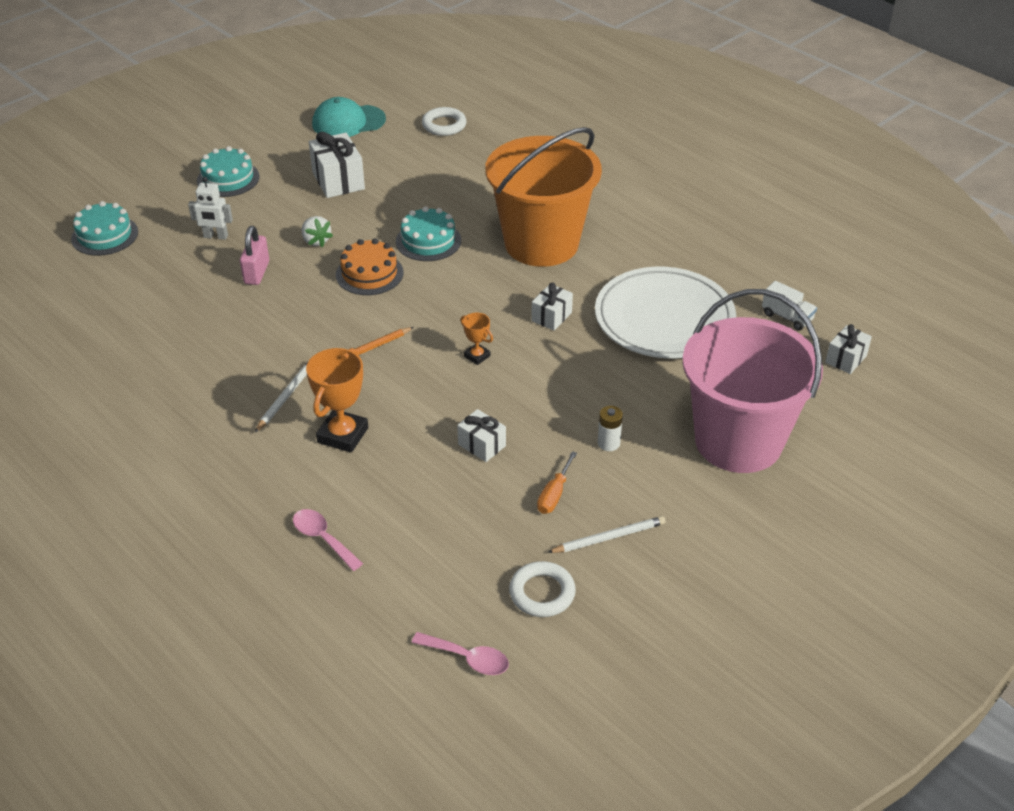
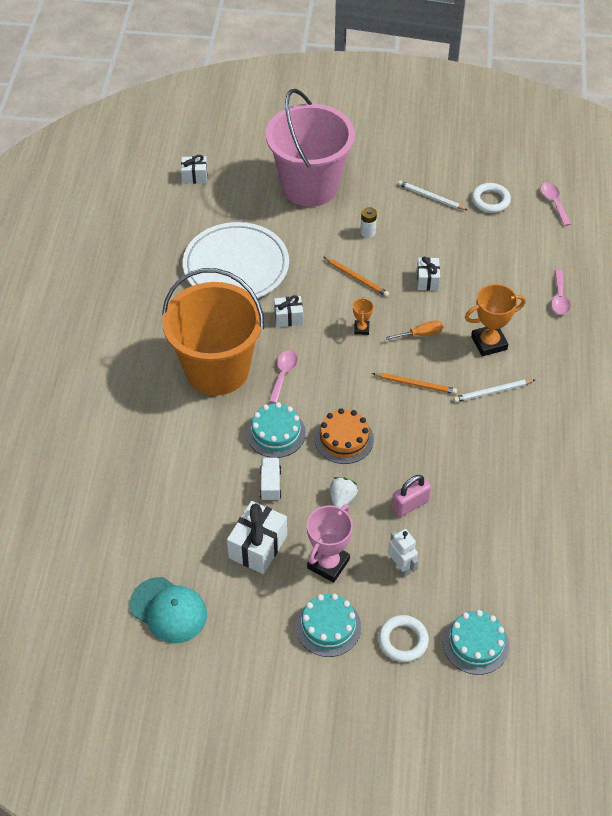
camera: 130 degrees left, 10 degrees up
white ring [422,107,467,136] -> white ring moved to [378,615,429,662]
orange screwdriver [537,451,577,514] -> orange screwdriver moved to [386,320,443,340]
white truck [762,281,817,331] -> white truck moved to [260,458,282,501]
none -> pink spoon [269,350,298,403]
none -> pink trophy [307,504,353,583]
none -> orange pencil [324,257,389,297]

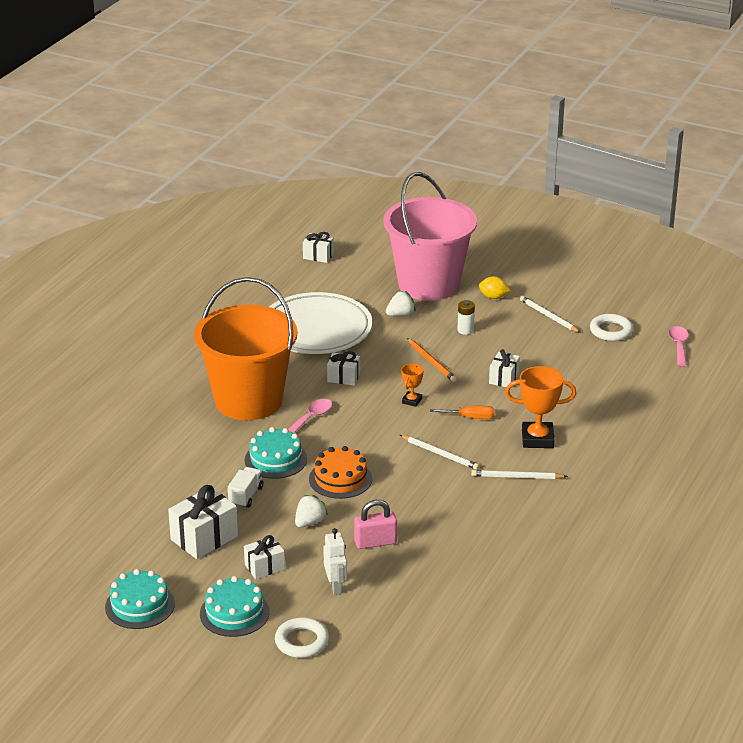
camera: 20 degrees right, 20 degrees down
turquoise cap [130,577,207,643] -> none
pink trophy [307,504,353,583] -> white gift [244,535,285,579]
orange pencil [372,373,457,394] -> white pencil [400,435,480,470]
turquoise cake [443,610,509,675] -> turquoise cake moved to [105,569,175,629]
pink spoon [551,270,571,315] -> none
none -> white strawberry [386,291,416,316]
none -> yellow lemon [479,276,511,299]

